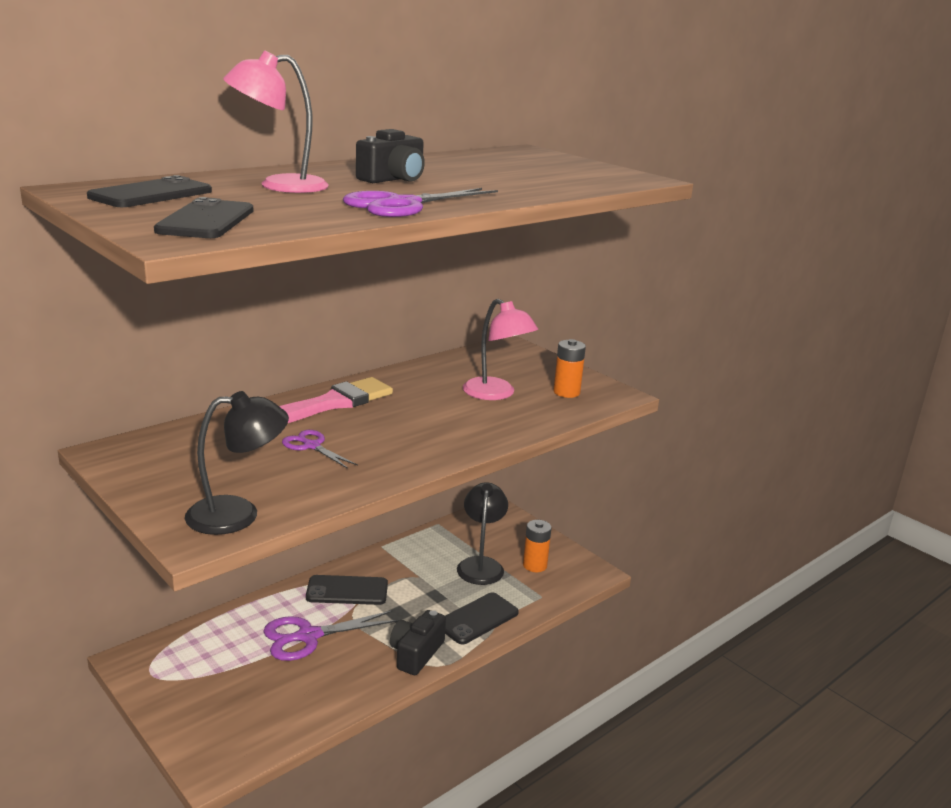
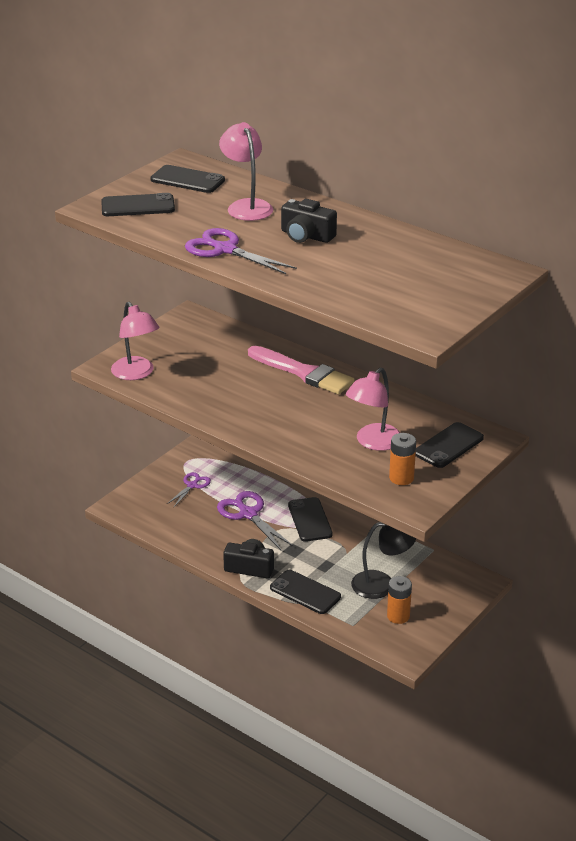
camera: 80 degrees right, 10 degrees up
black lamp [185,391,289,535] -> pink lamp [111,302,159,380]
purple scissors [282,430,358,469] -> purple scissors moved to [167,472,211,507]
none -> black phone [415,422,484,468]

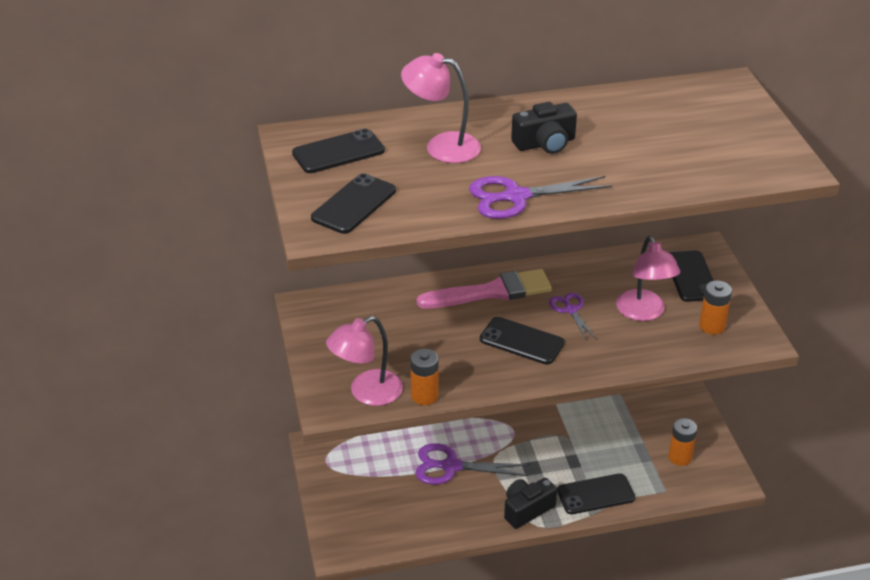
camera: 50 degrees left, 5 degrees up
pink lamp [111,302,159,380] -> pink lamp turned 135 degrees clockwise [326,316,403,406]
purple scissors [167,472,211,507] -> purple scissors moved to [549,293,597,341]
black phone [288,497,333,542] -> black phone moved to [480,317,564,365]
black lamp [351,522,416,599] -> none
none -> orange battery [410,349,438,405]

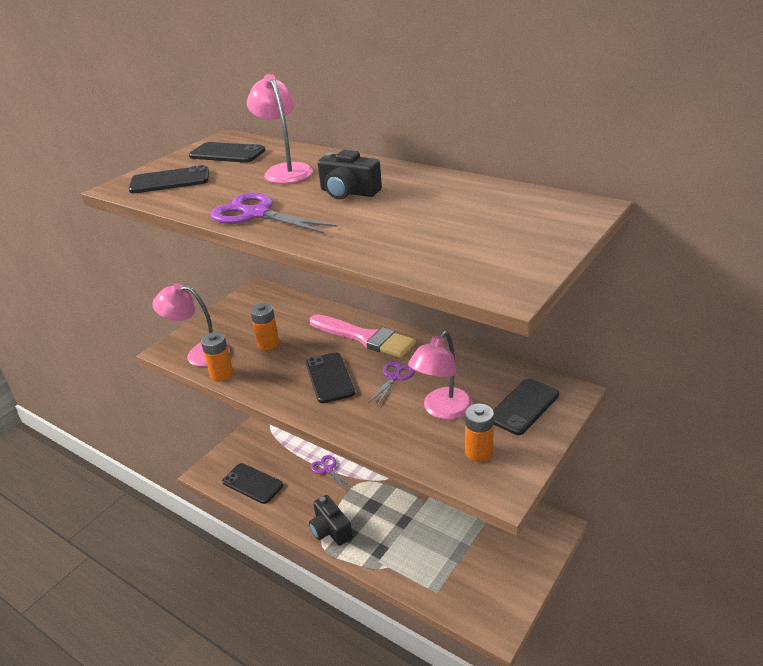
camera: 50 degrees right, 5 degrees down
purple scissors [415,443,528,485] -> purple scissors [311,455,354,492], size x0.60
black camera [504,478,557,529] -> black camera turned 135 degrees counterclockwise [309,495,353,546]
black phone [557,473,635,514] -> black phone moved to [222,463,283,504]
orange battery [668,418,697,466] -> orange battery moved to [250,303,279,350]

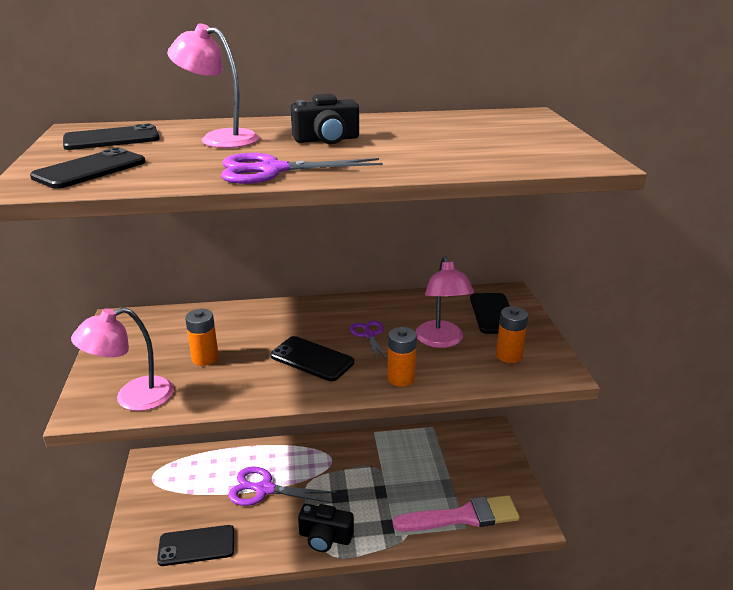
camera: 45 degrees left, 5 degrees down
orange battery [201,332,233,382] -> orange battery moved to [387,327,417,387]
pink brush [310,314,416,358] -> pink brush moved to [393,495,520,532]
purple scissors [311,455,354,492] -> purple scissors [228,466,337,506], size x1.67

